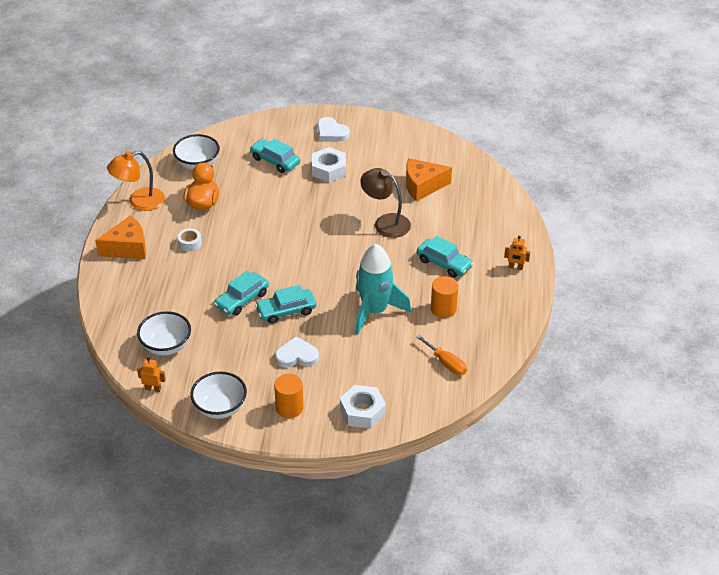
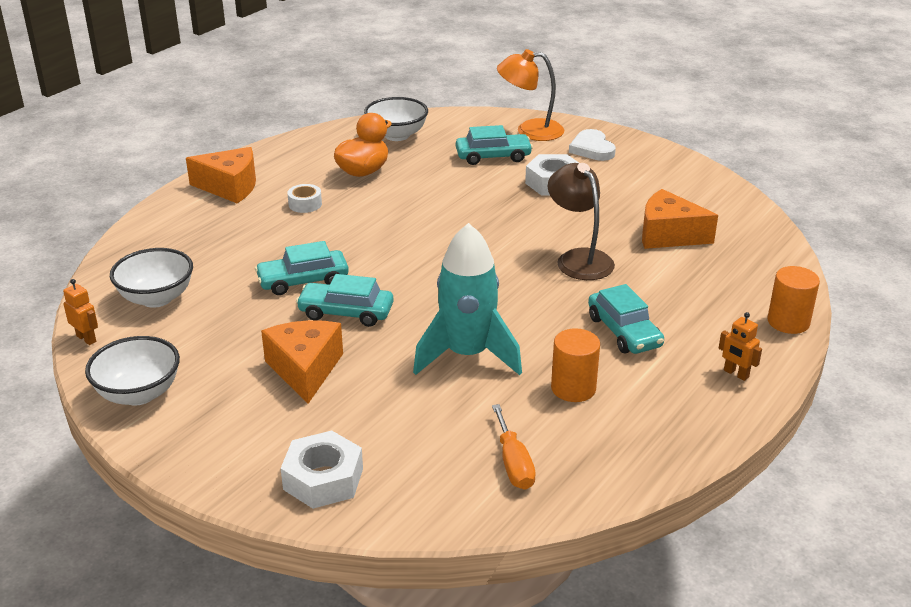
camera: 30 degrees right, 10 degrees down
orange lamp [107,151,165,211] -> orange lamp moved to [497,49,564,141]
turquoise car [250,138,300,173] -> turquoise car turned 105 degrees clockwise [456,125,533,165]
orange cylinder [274,374,304,418] -> orange cylinder moved to [768,266,820,334]
white heart [275,336,319,368] -> orange cheese [261,320,343,404]

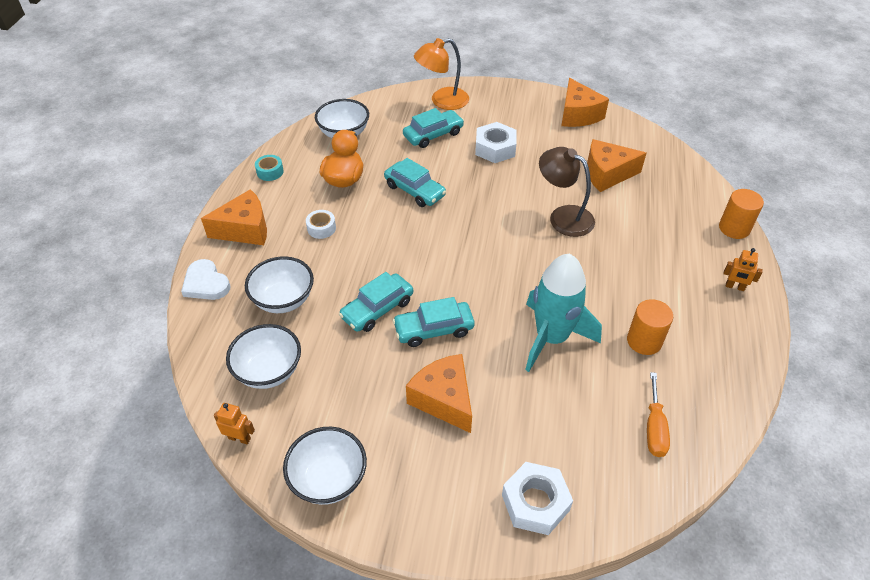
camera: 25 degrees left, 15 degrees up
orange screwdriver [492,404,536,490] -> orange screwdriver turned 45 degrees clockwise [647,372,670,457]
white heart [569,129,616,161] -> white heart moved to [181,259,230,300]
turquoise car [588,284,664,354] -> turquoise car moved to [384,158,446,207]
none -> white bowl [245,256,314,313]
none -> turquoise tape [255,155,284,181]
none -> orange cheese [561,78,609,127]

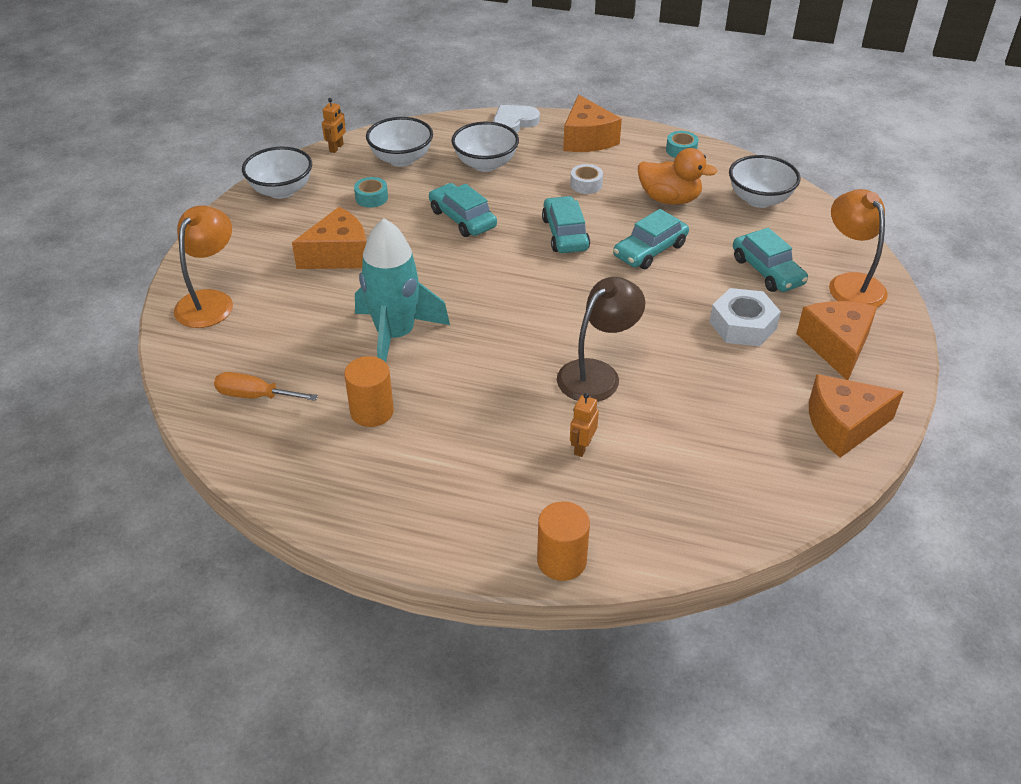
camera: 95 degrees right, 5 degrees down
turquoise car [393,297,475,347] -> turquoise car moved to [542,196,590,253]
white nut [502,462,573,535] -> orange lamp [174,205,233,328]
orange cheese [587,139,647,192] -> orange cheese moved to [796,301,877,380]
orange robot [723,248,763,291] -> orange robot moved to [570,393,599,457]
none -> turquoise tape [354,177,388,208]

